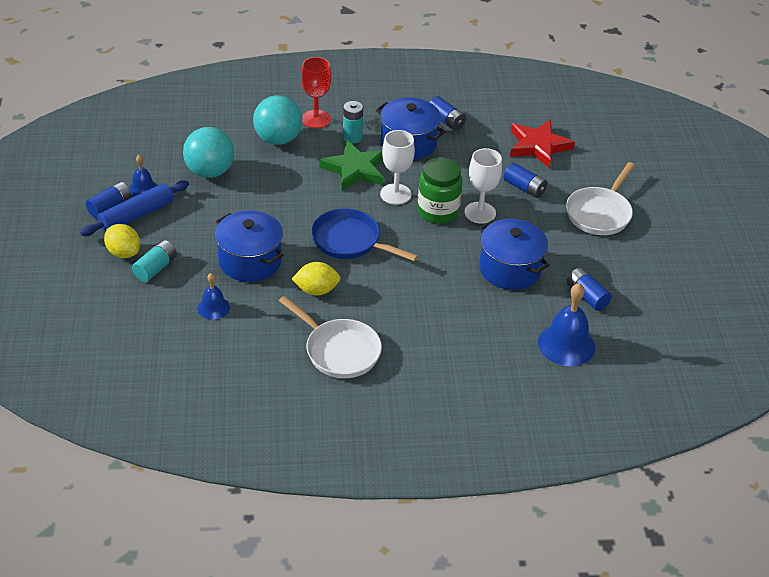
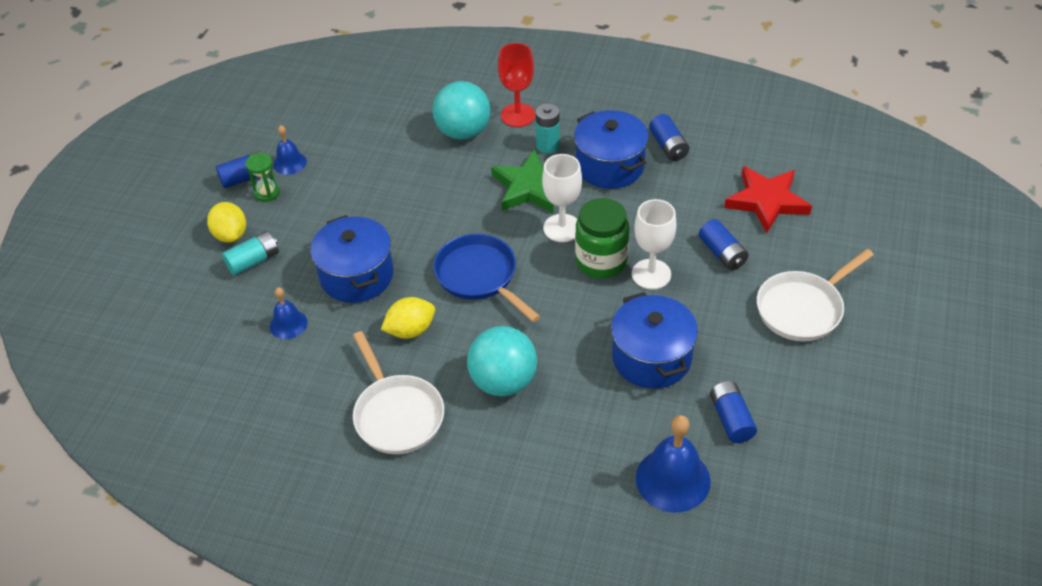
camera: 25 degrees right, 5 degrees up
blue rolling pin [80,180,189,236] -> green hourglass [246,153,280,202]
turquoise ball [183,127,234,178] -> turquoise ball moved to [467,326,537,396]
yellow lemon [292,262,341,296] -> yellow lemon turned 45 degrees counterclockwise [381,297,435,339]

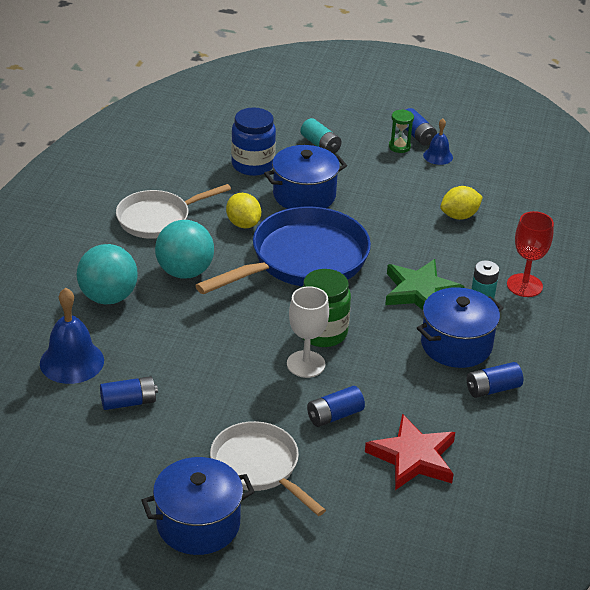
camera: 85 degrees right, 10 degrees down
yellow lemon [207,202,246,243] -> yellow lemon moved to [440,186,483,220]
blue bell [270,287,308,339] -> blue jar [231,107,276,176]
turquoise ball [433,81,491,140] -> turquoise ball moved to [77,244,138,304]
blue pan [433,234,540,322] -> blue pan [195,206,371,294], size x1.58
white goblet [542,154,582,242] -> none
blue pot [611,292,698,389] -> blue pot moved to [141,457,254,555]

